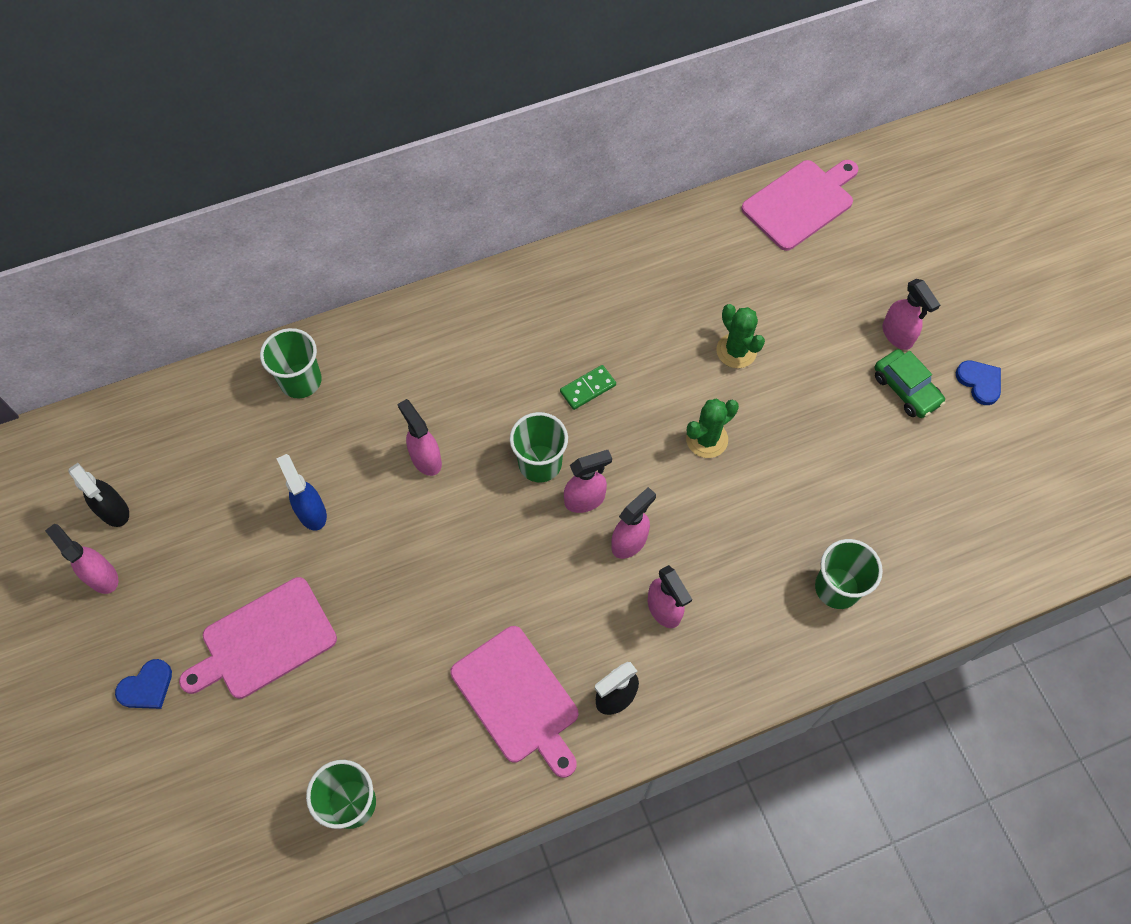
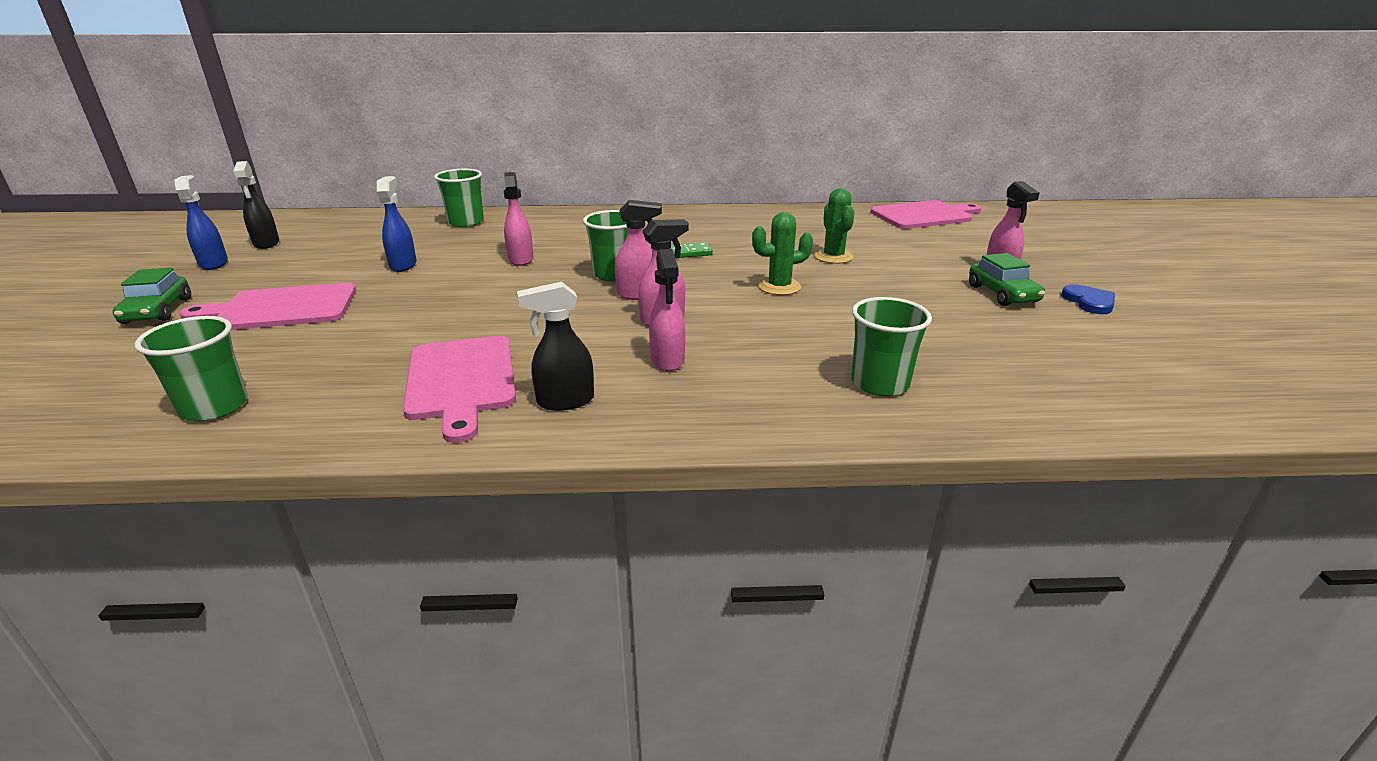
camera: 20 degrees right, 35 degrees down
pink spray bottle [45,524,118,594] -> blue spray bottle [175,175,228,270]
blue heart [115,659,172,709] -> green car [113,268,191,324]

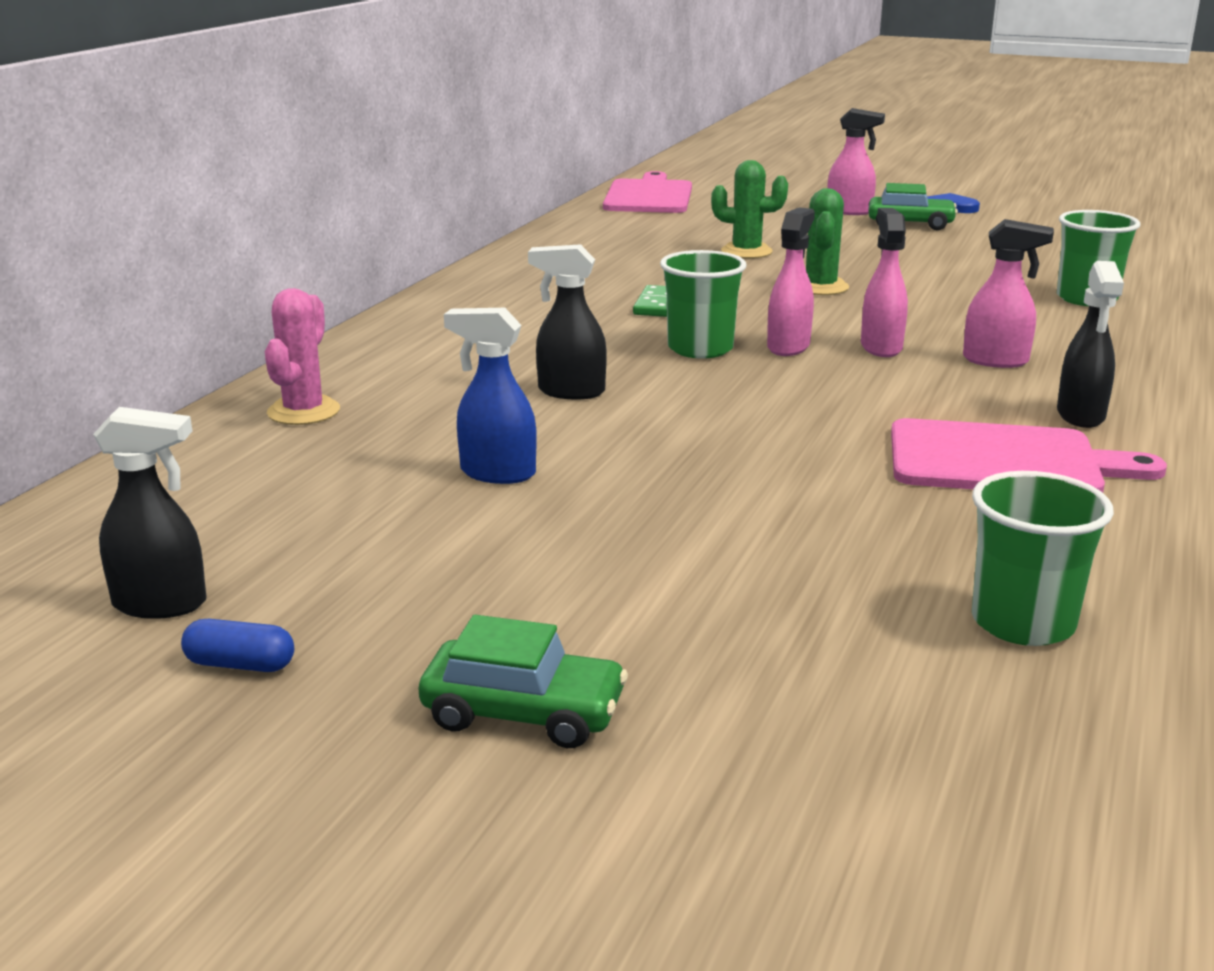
camera: 65 degrees left, 5 degrees down
blue spray bottle [175,175,228,270] -> blue capsule [181,619,294,672]
pink cutting board [179,283,356,330] -> none
green cup [434,169,484,227] -> pink cactus [265,288,340,425]
pink spray bottle [504,172,533,266] -> black spray bottle [528,244,607,400]

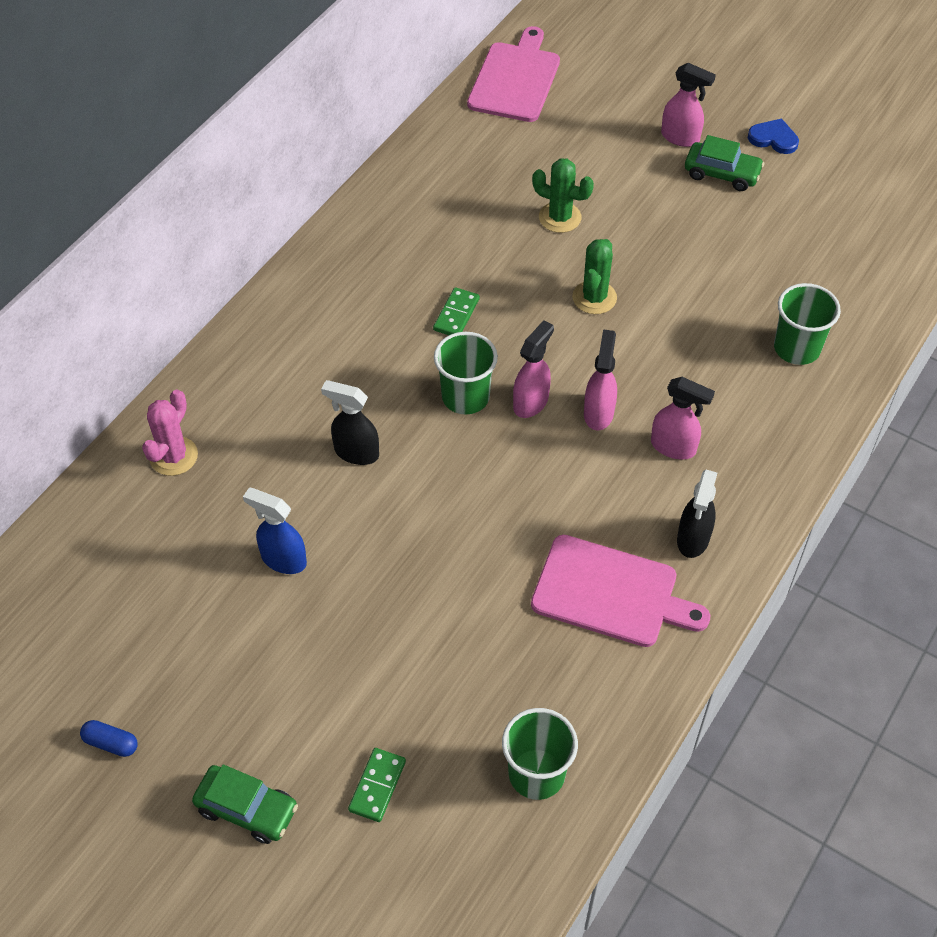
camera: 10 degrees right, 30 degrees up
black spray bottle [93,407,207,619] -> none
none -> green domino [348,748,406,822]

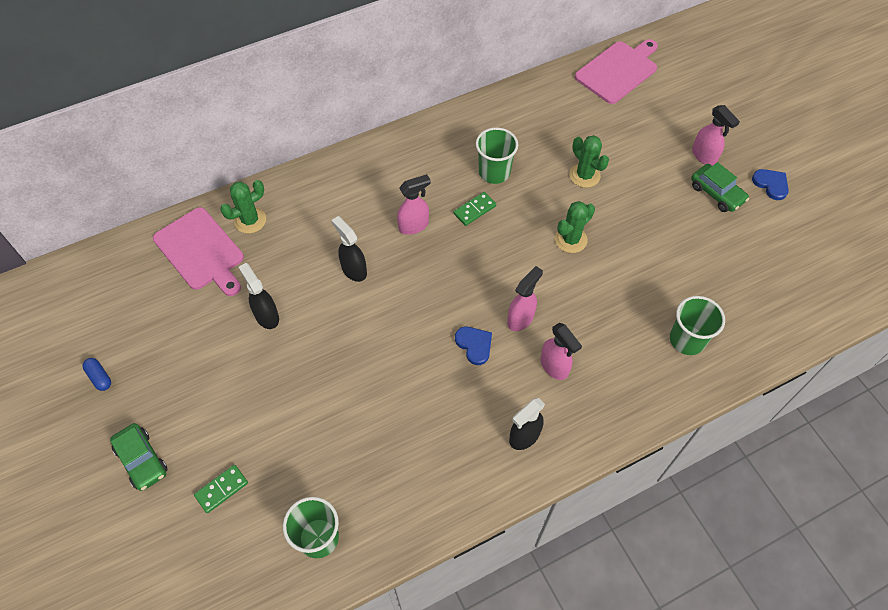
camera: 30 degrees right, 5 degrees up
pink cactus [142,390,198,476] -> green cactus [220,180,266,233]
blue spray bottle [243,488,307,574] -> black spray bottle [239,263,279,329]
green cup [434,332,498,414] -> green cup moved to [476,127,518,184]
pink spray bottle [513,320,554,418] -> pink spray bottle moved to [397,174,431,235]
pink cutting board [531,535,710,647] -> pink cutting board moved to [153,207,244,296]
none -> blue heart [455,327,492,365]

